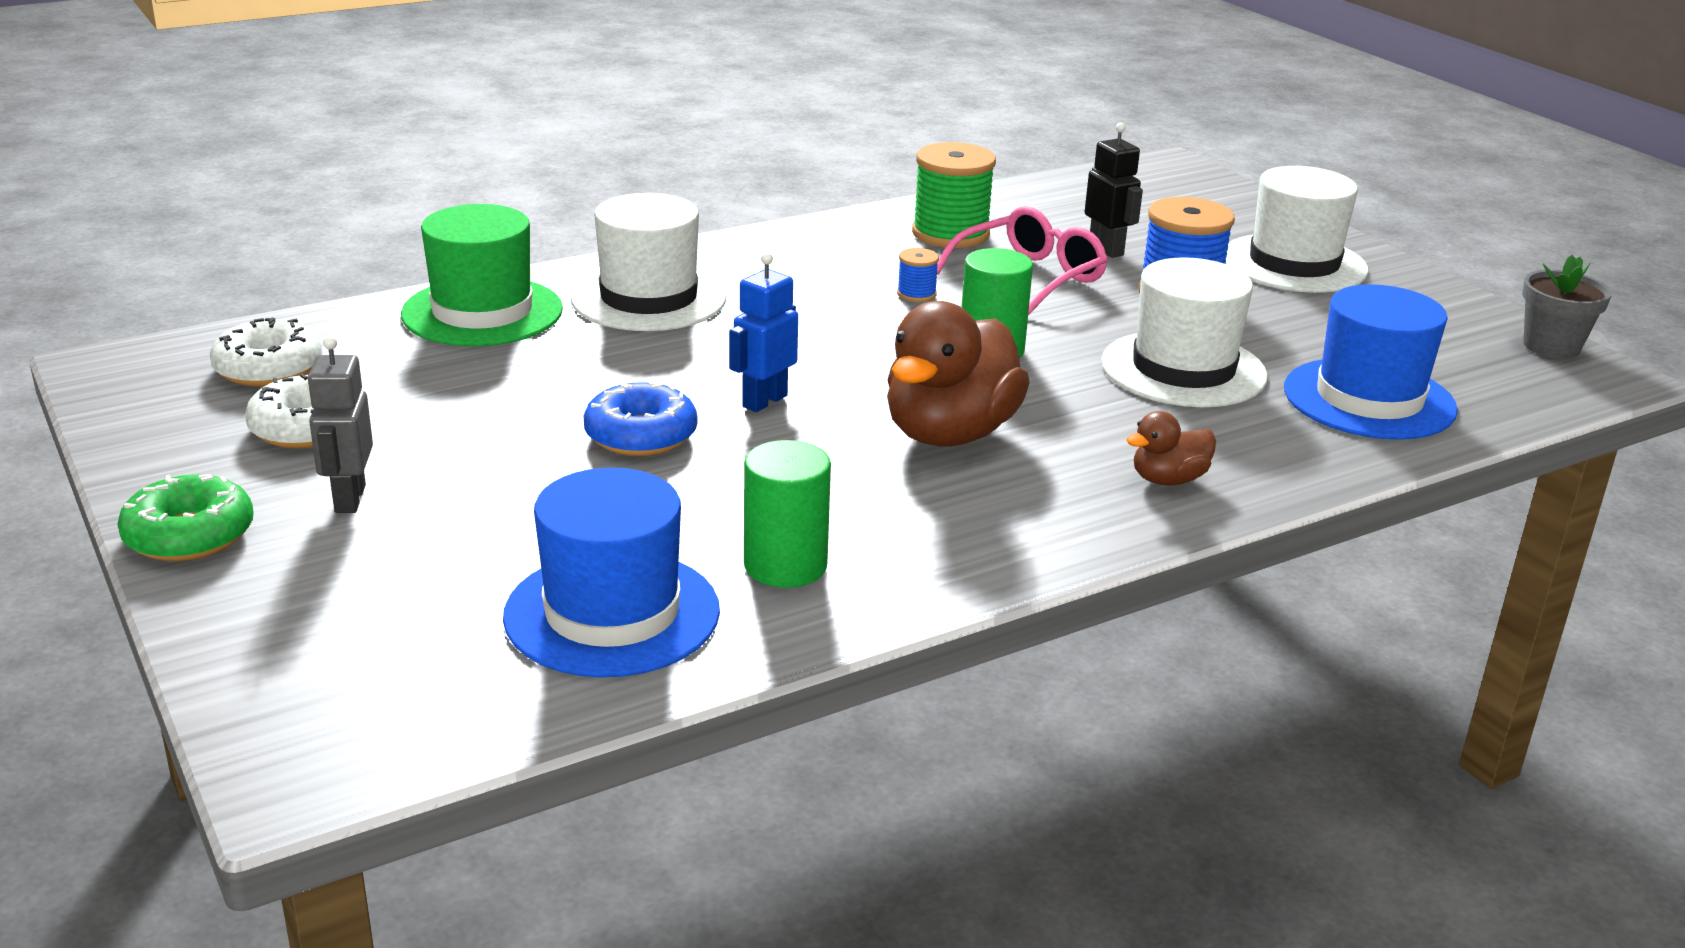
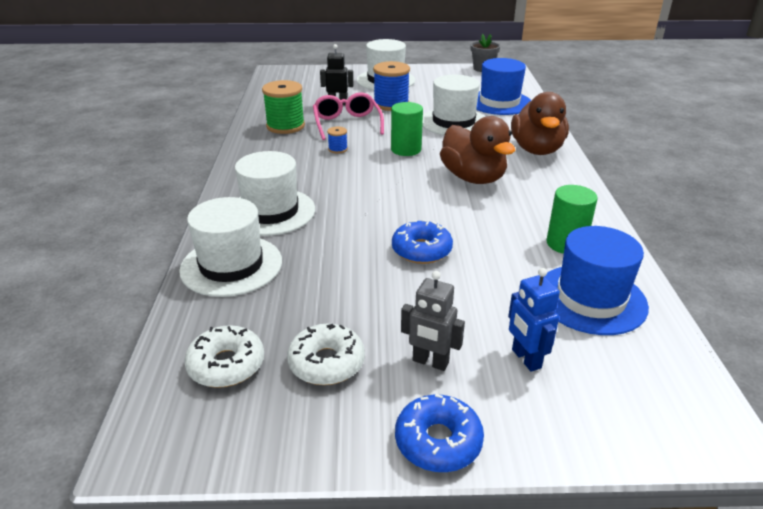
camera: 60 degrees left, 5 degrees up
green donut [117,474,254,561] -> blue donut [395,394,484,472]
green hat [401,204,563,346] -> white hat [179,197,282,297]
blue robot [729,252,798,412] -> blue robot moved to [508,268,560,372]
brown duck [1126,411,1216,485] -> brown duck [511,92,569,155], size x2.04

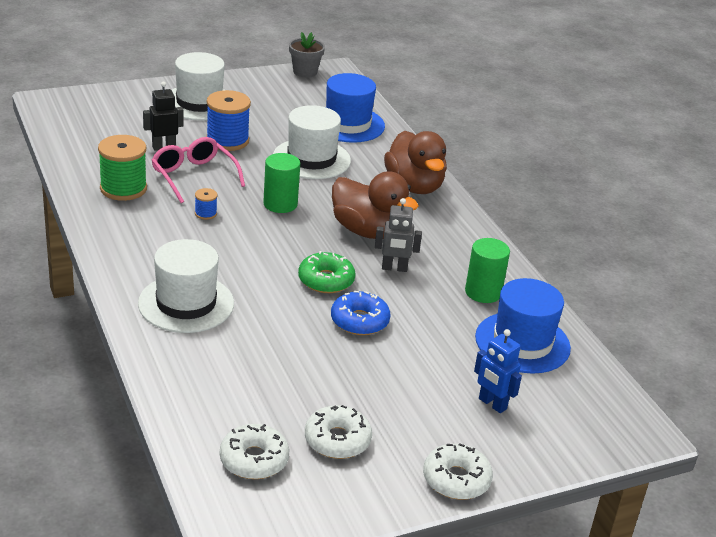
camera: 25 degrees left, 0 degrees up
white hat [179,197,282,297] -> none
blue donut [395,394,484,472] -> white donut [423,443,493,500]
grey robot [401,271,465,371] -> grey robot moved to [375,198,422,272]
none -> green donut [298,251,355,293]

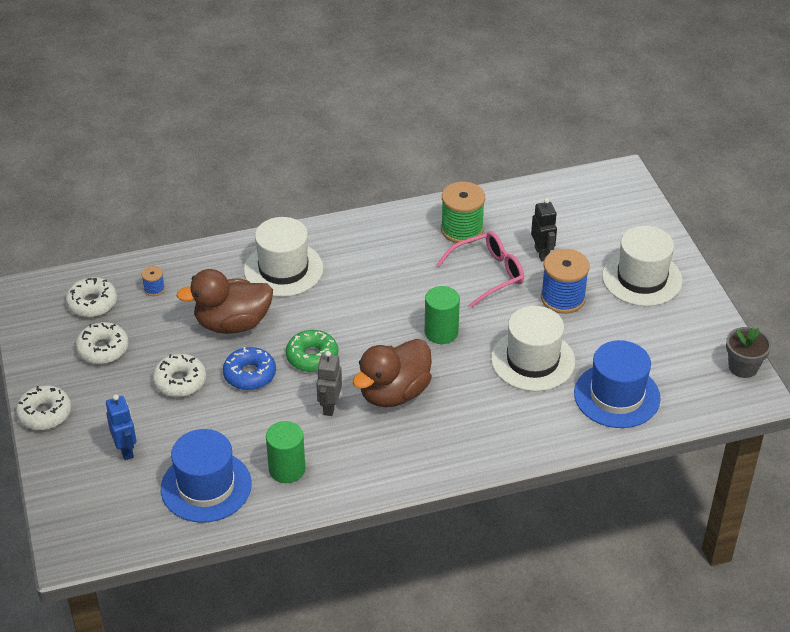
camera: 100 degrees right, 10 degrees up
blue spool [195,188,217,220] -> blue spool moved to [141,266,165,296]
brown duck [384,131,447,194] -> brown duck moved to [176,269,273,334]
blue robot [474,329,522,413] -> blue robot turned 105 degrees clockwise [106,394,137,460]
none -> white donut [152,354,206,397]

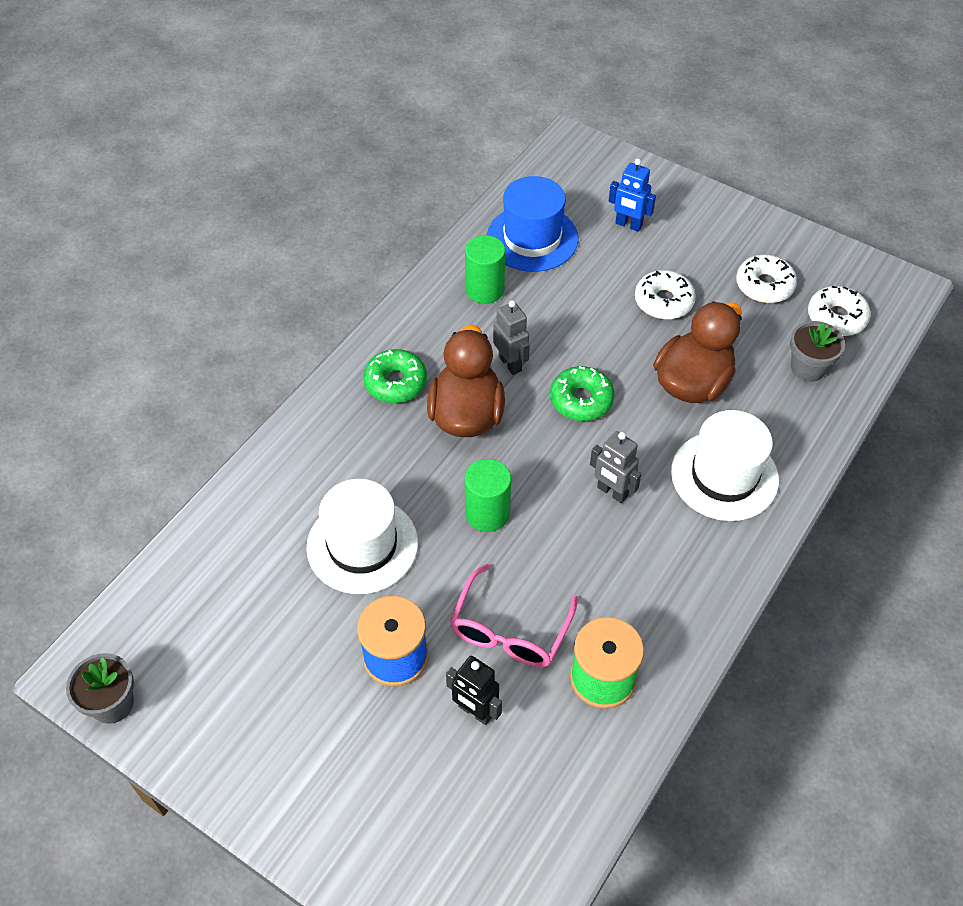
camera: 140 degrees right, 10 degrees up
white donut [16,385,71,430] -> none
blue spool [141,266,165,296] -> grey flower pot [790,321,845,382]
blue donut [223,347,276,390] -> none
blue hat [574,340,661,428] -> none
white hat [602,226,682,306] -> none
none -> green donut [363,349,427,403]
none -> grey robot [590,431,641,503]

